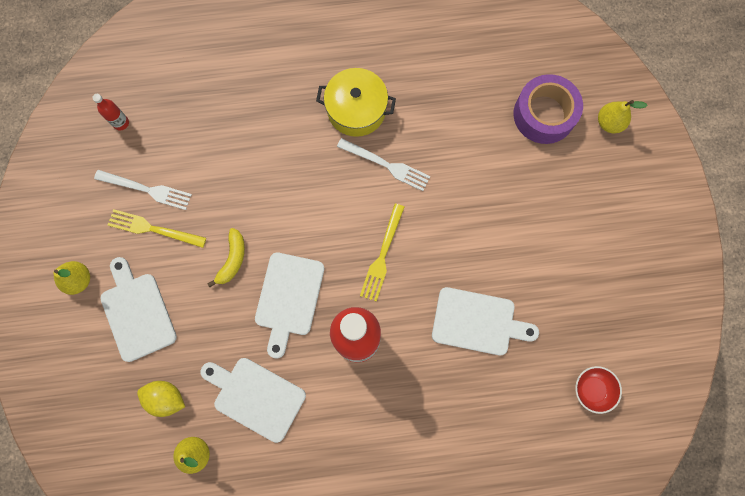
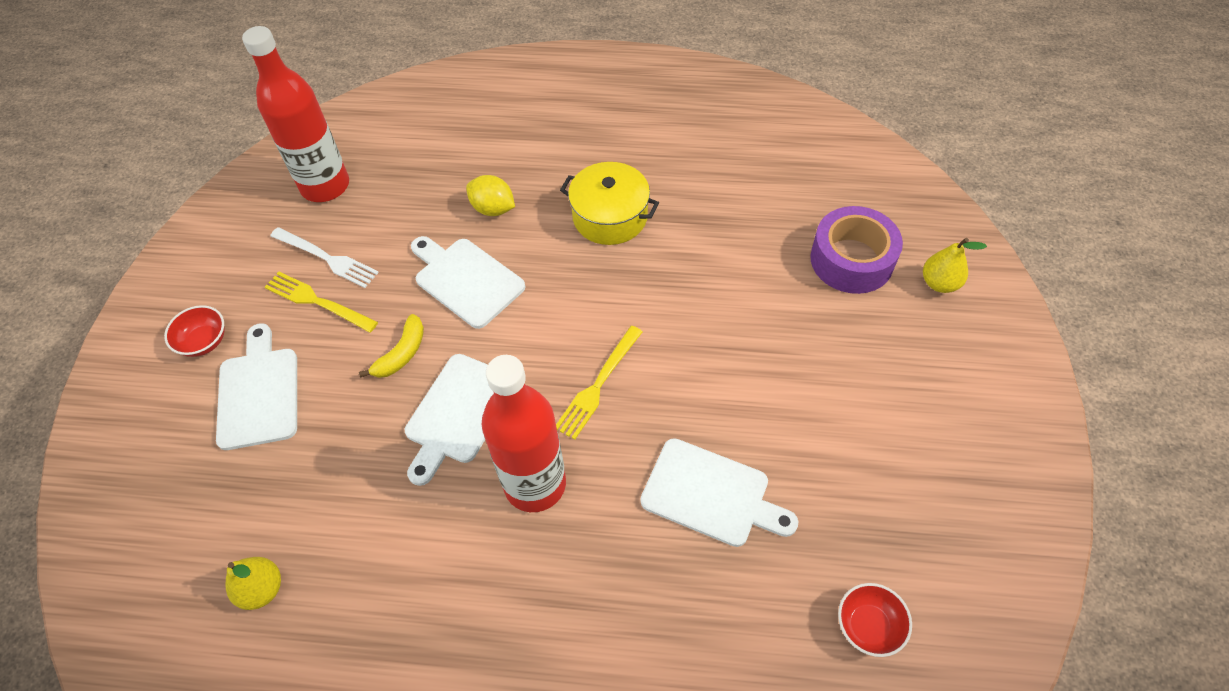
camera: 15 degrees right, 20 degrees down
yellow pear [53,261,90,295] -> red bowl [164,305,225,357]
red bottle [93,94,129,130] -> red bottle [242,26,349,202], size x2.45
yellow lemon [137,381,185,417] -> yellow lemon moved to [466,175,515,216]
white cutting board [200,358,306,443] -> white cutting board moved to [411,236,525,329]
white fork [337,138,430,191] -> none

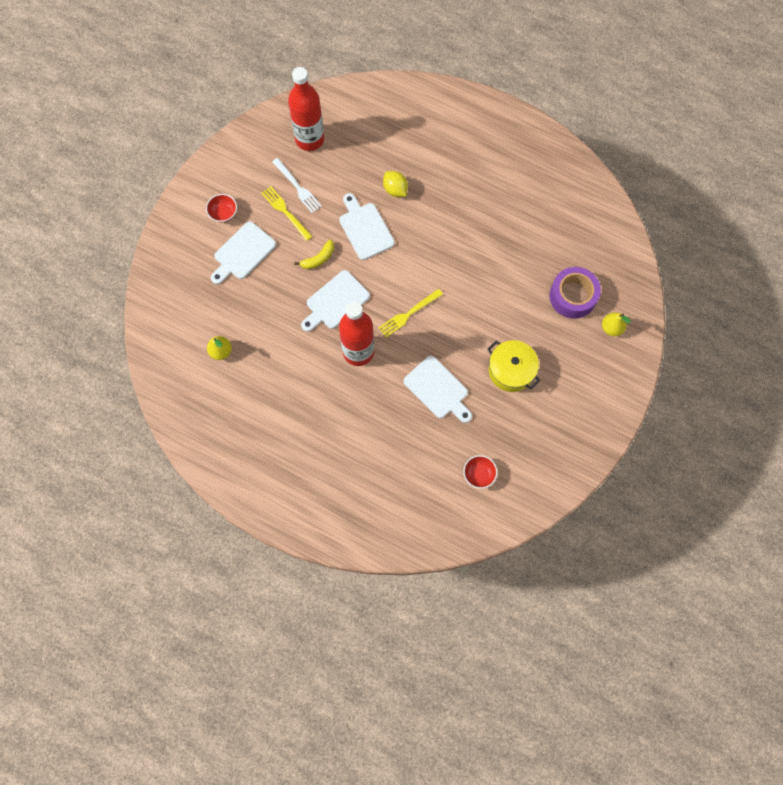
camera: 20 degrees right, 15 degrees up
white cutting board [216,323,297,450] -> white cutting board turned 150 degrees counterclockwise [211,221,276,284]
yellow pot [560,162,659,245] -> yellow pot moved to [488,340,540,392]

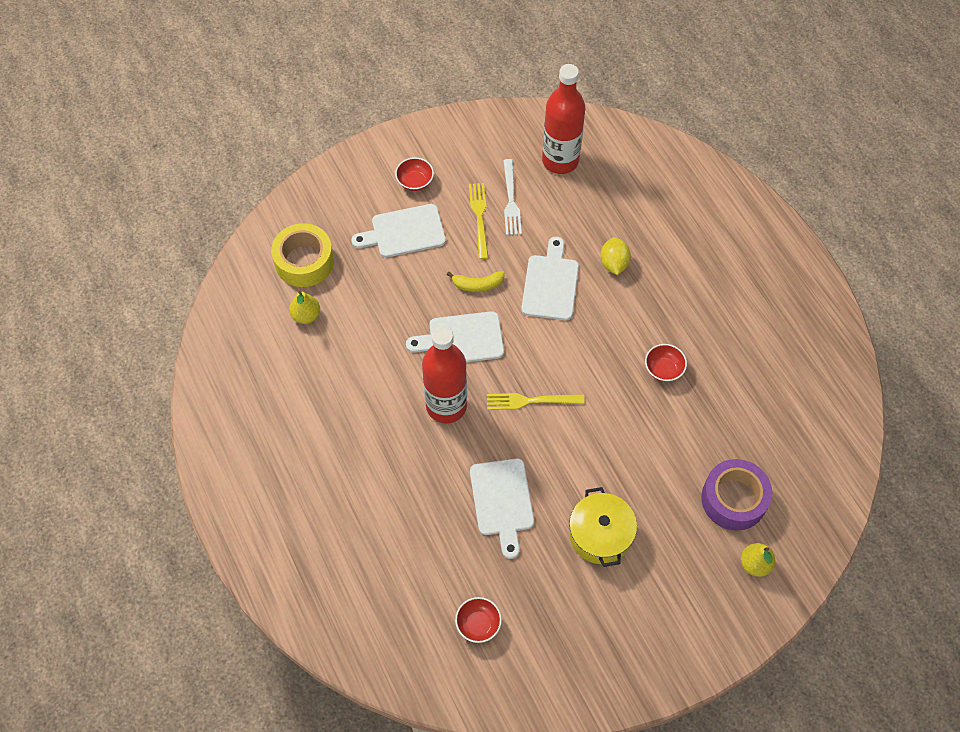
camera: 35 degrees right, 10 degrees down
none -> yellow tape [271,223,334,287]
none -> red bowl [645,344,687,382]

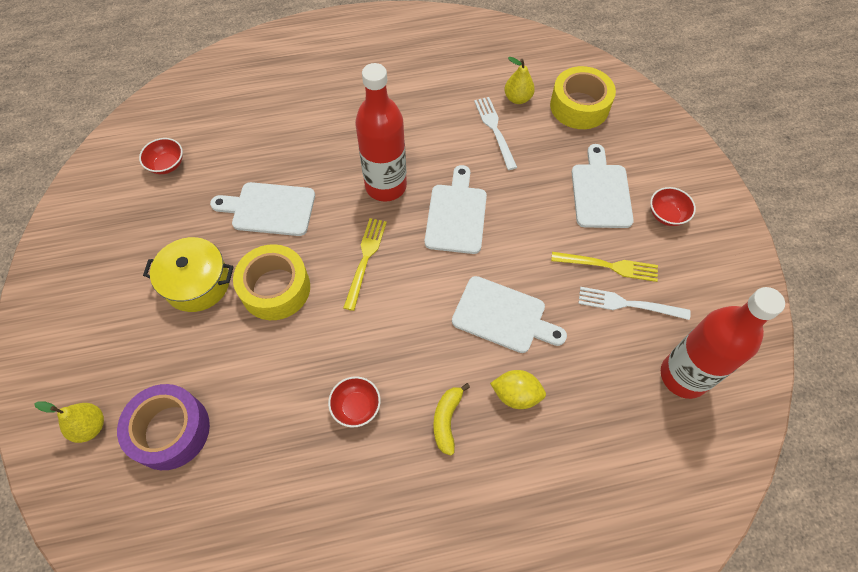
camera: 105 degrees right, 0 degrees up
yellow banana [447,271,505,292] -> yellow banana moved to [433,383,470,456]
none -> yellow tape [233,244,310,320]
none -> white fork [474,97,517,170]

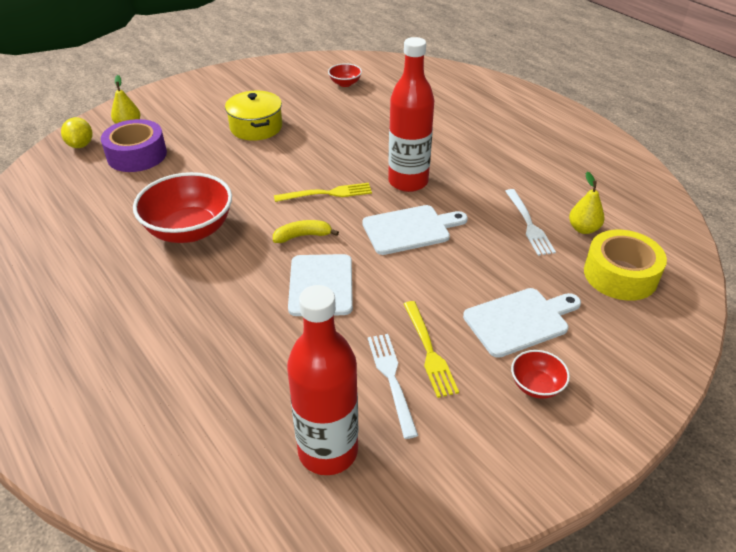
camera: 65 degrees right, 20 degrees down
white cutting board [210,182,315,236] -> none
yellow tape [233,244,310,320] -> none
red bowl [328,376,381,427] -> red bowl [133,172,232,243], size x2.10
yellow banana [433,383,470,456] -> yellow banana moved to [273,220,339,243]
white fork [474,97,517,170] -> white fork turned 120 degrees clockwise [505,189,556,256]
yellow lemon [490,370,546,409] -> yellow lemon moved to [61,117,92,148]

